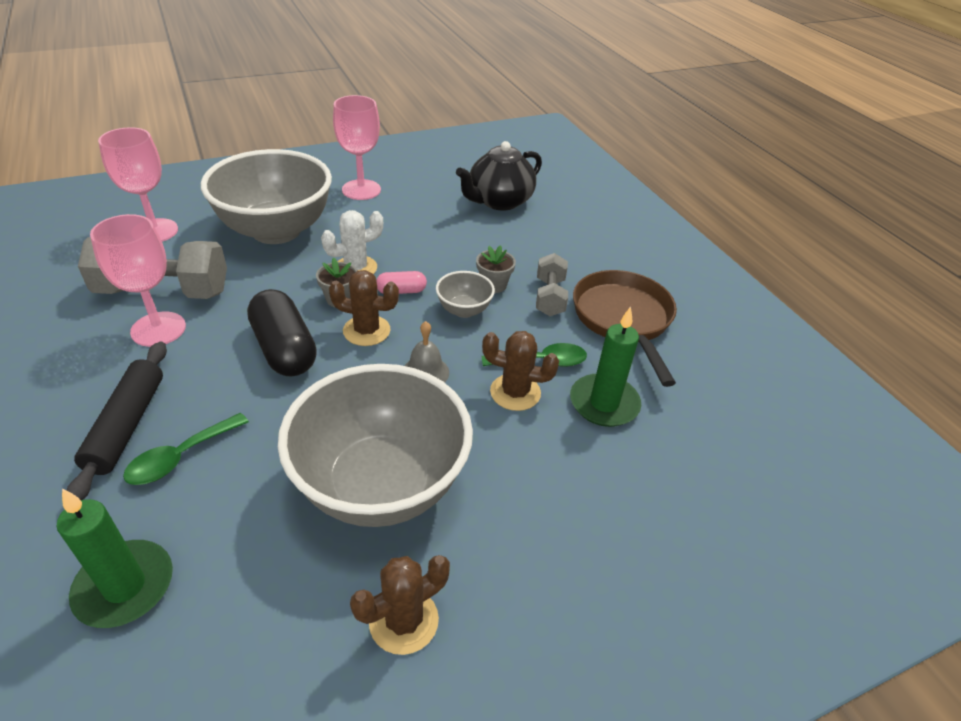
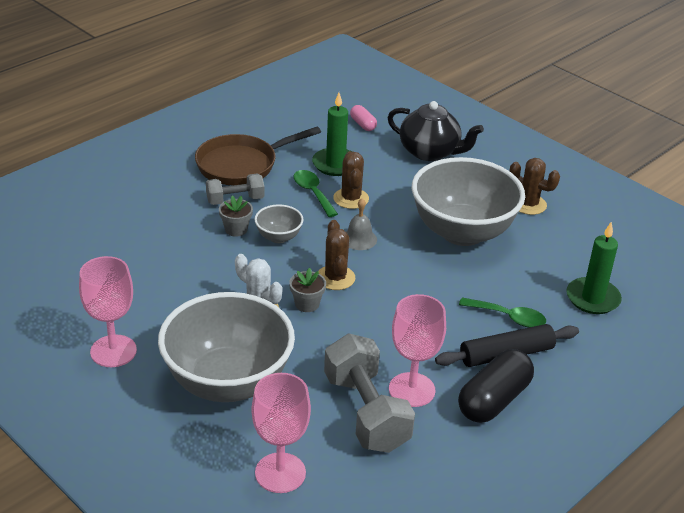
camera: 110 degrees left, 5 degrees down
black capsule [247,289,317,377] -> black capsule moved to [458,349,534,423]
pink capsule [376,271,427,294] -> pink capsule moved to [350,105,377,131]
black teapot [456,141,542,211] -> black teapot moved to [387,101,484,161]

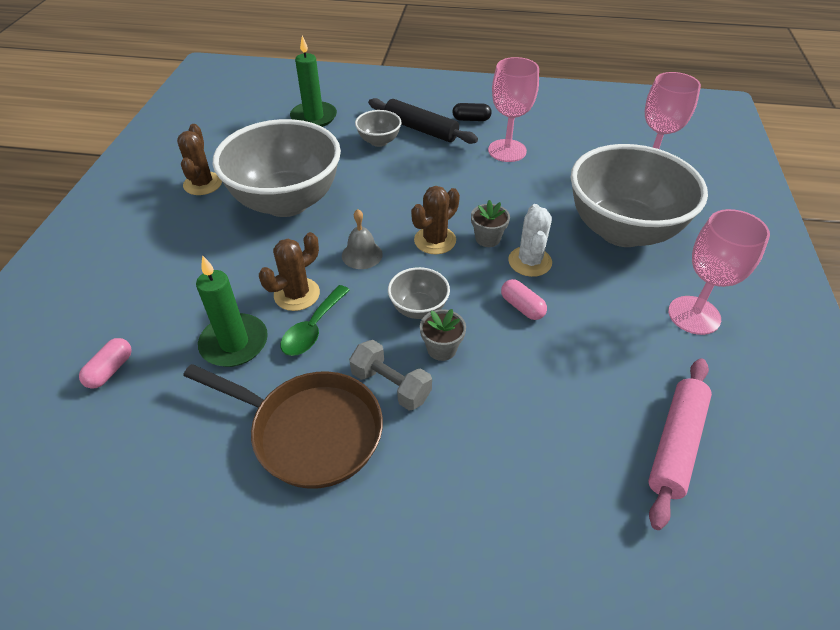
camera: 125 degrees left, 10 degrees up
grey dumbbell [324,334,415,453] -> none
black teapot [387,101,484,161] -> none
black capsule [458,349,534,423] -> black capsule [452,103,492,121], size x0.51
green spoon [459,297,546,328] -> grey bowl [355,110,401,147]
none -> pink capsule [501,279,547,320]
none -> pink rolling pin [648,358,712,530]

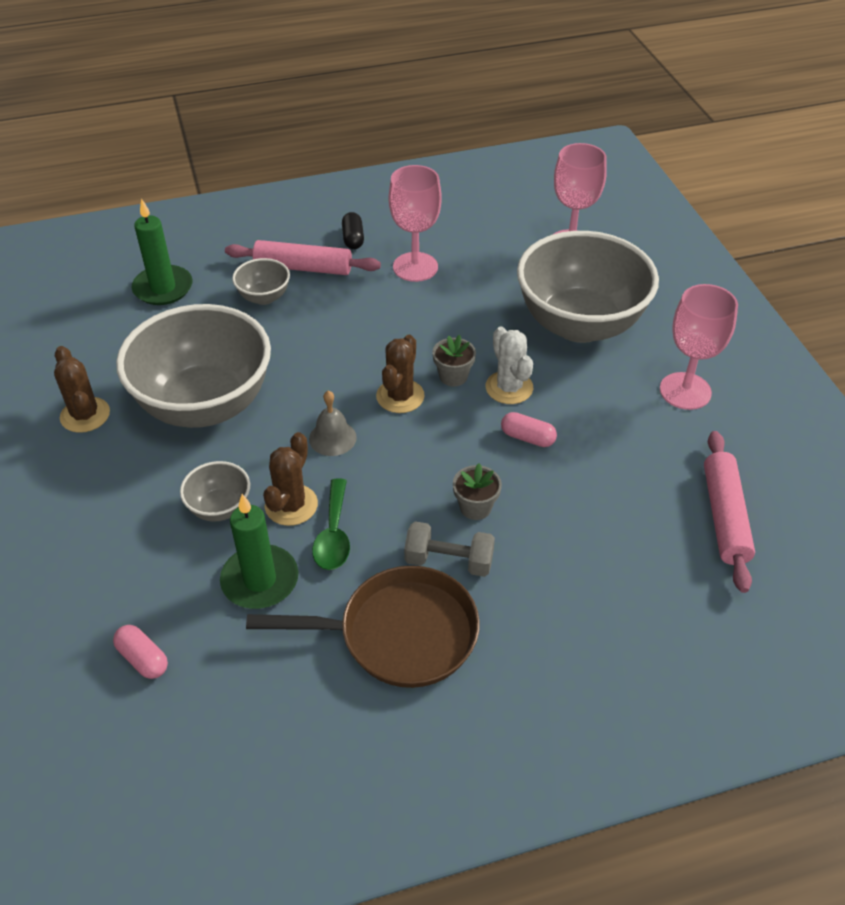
camera: 25 degrees left, 0 degrees up
pink capsule [79,338,132,389] -> pink capsule turned 45 degrees counterclockwise [113,625,168,679]
black rolling pin [368,98,478,144] -> pink rolling pin [225,240,381,275]
grey bowl [388,267,450,319] -> grey bowl moved to [180,461,250,522]
black capsule [452,103,492,121] -> black capsule turned 75 degrees counterclockwise [342,212,364,249]

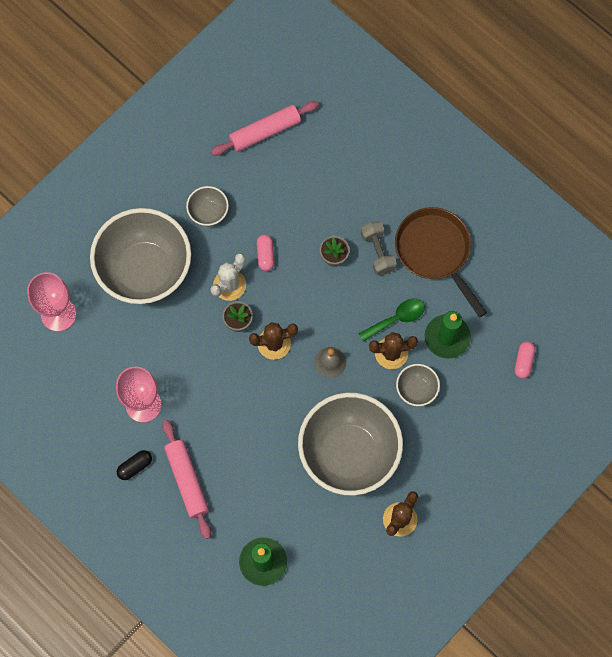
camera: 120 degrees left, 25 degrees up
grey bowl [232,258,290,305] -> grey bowl moved to [186,186,229,226]
pink goblet [660,284,738,410] -> none

